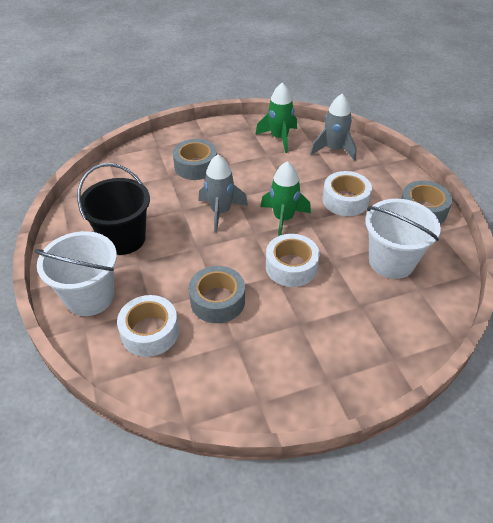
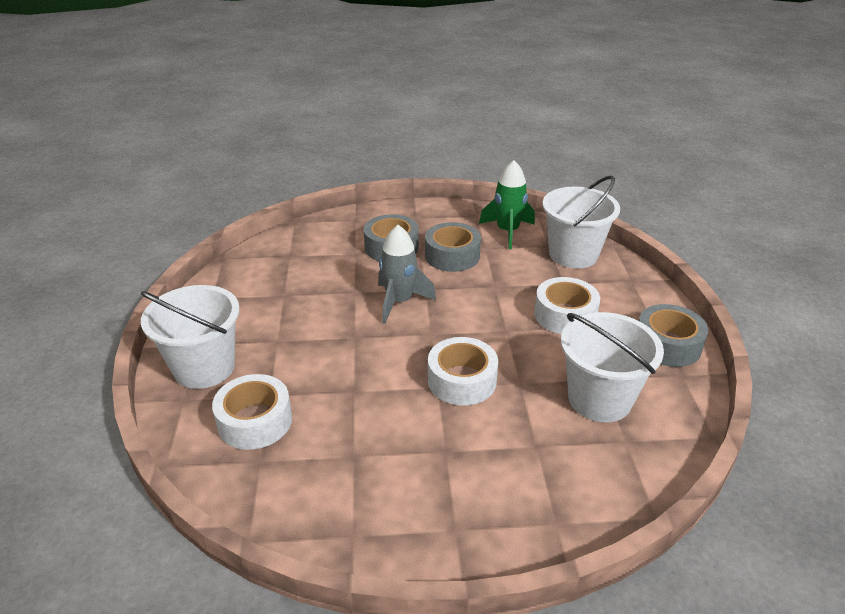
camera: 15 degrees right, 10 degrees down
black bucket [77,163,150,255] -> none
grey tape [189,266,245,323] -> grey tape moved to [425,222,481,272]
green rocket [261,161,311,236] -> none
grey rocket [310,94,357,160] -> white bucket [542,176,620,269]

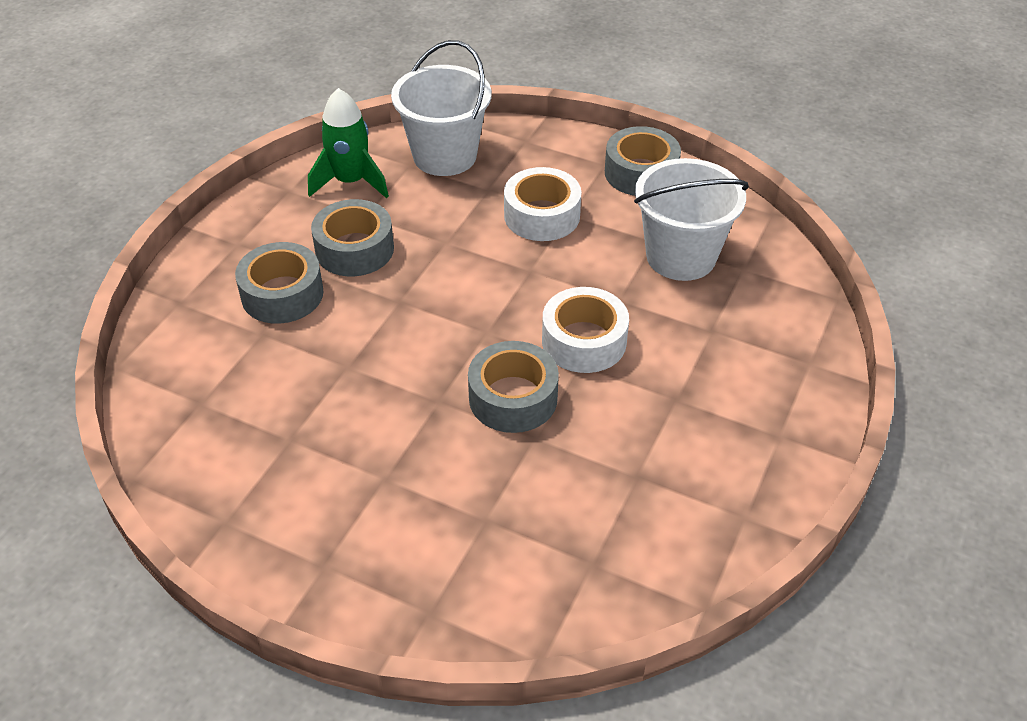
camera: 60 degrees left, 10 degrees up
white bucket [141,285,240,389] -> none
white tape [212,374,292,450] -> none
grey rocket [378,225,436,324] -> none
none -> grey tape [468,341,559,433]

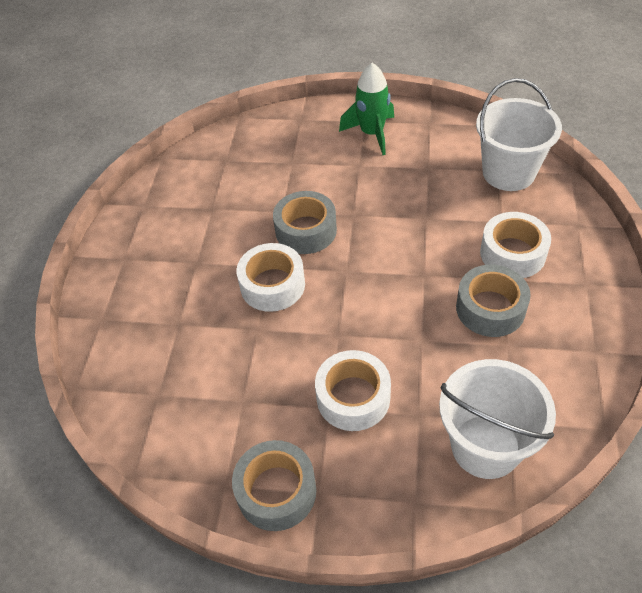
camera: 165 degrees right, 5 degrees up
grey tape [235,242,324,324] -> white tape [480,212,551,278]
green rocket [308,88,389,198] -> green rocket moved to [339,63,394,155]
white bucket [634,158,749,281] -> white bucket moved to [476,78,562,191]

